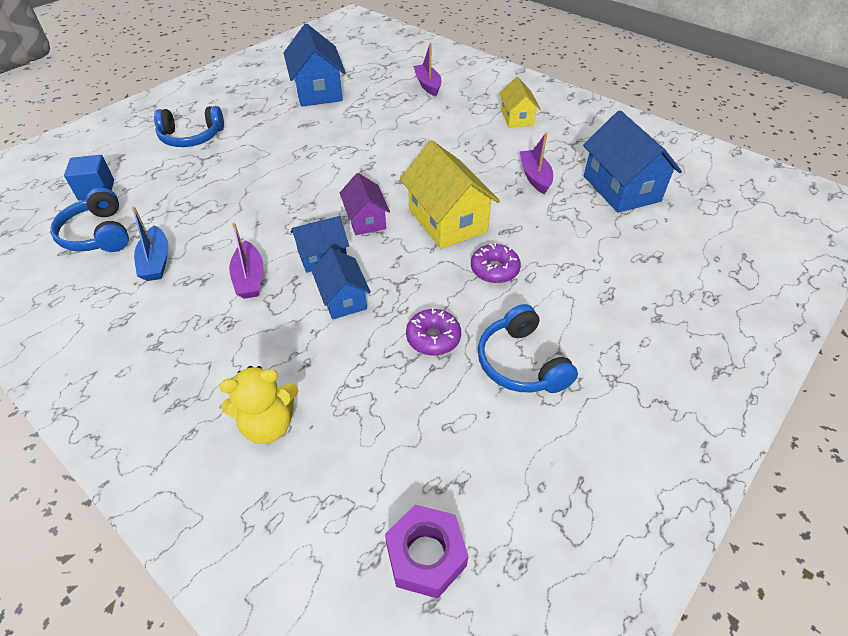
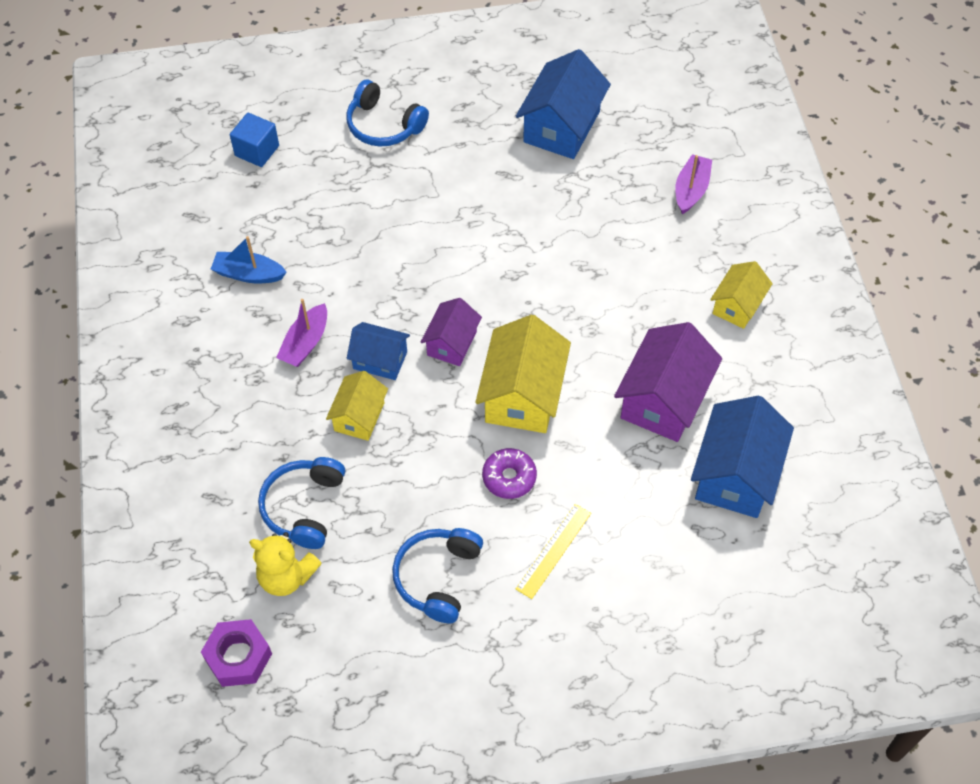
camera: 40 degrees right, 10 degrees up
blue headphones [50,187,129,252] -> blue headphones moved to [258,457,345,549]
blue boat [132,206,168,281] -> blue boat turned 75 degrees clockwise [211,236,287,283]
yellow teddy bear [219,366,298,444] -> yellow teddy bear moved to [249,532,322,596]
blue house [311,248,371,319] -> yellow house [326,371,388,441]
purple donut [406,308,461,356] -> none
purple boat [519,133,553,194] -> purple house [614,322,722,442]
none -> yellow ruler [516,504,591,599]

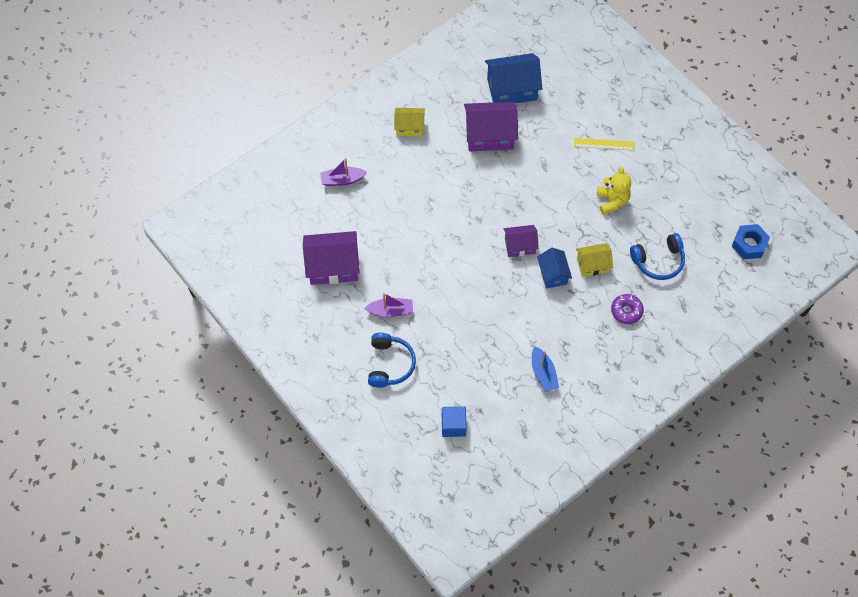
camera: 120 degrees left, 5 degrees up
purple nut [201,619,272,687] -> blue nut [732,224,770,259]
yellow teddy bear [249,532,322,596] -> yellow teddy bear moved to [597,166,631,215]
purple boat [276,299,327,367] -> purple boat moved to [364,293,413,317]
blue headphones [392,528,483,623] -> none
yellow house [475,315,571,433] -> none
purple donut [482,448,537,499] -> purple donut moved to [611,294,644,324]
blue house [516,49,611,159] -> purple house [303,231,360,285]

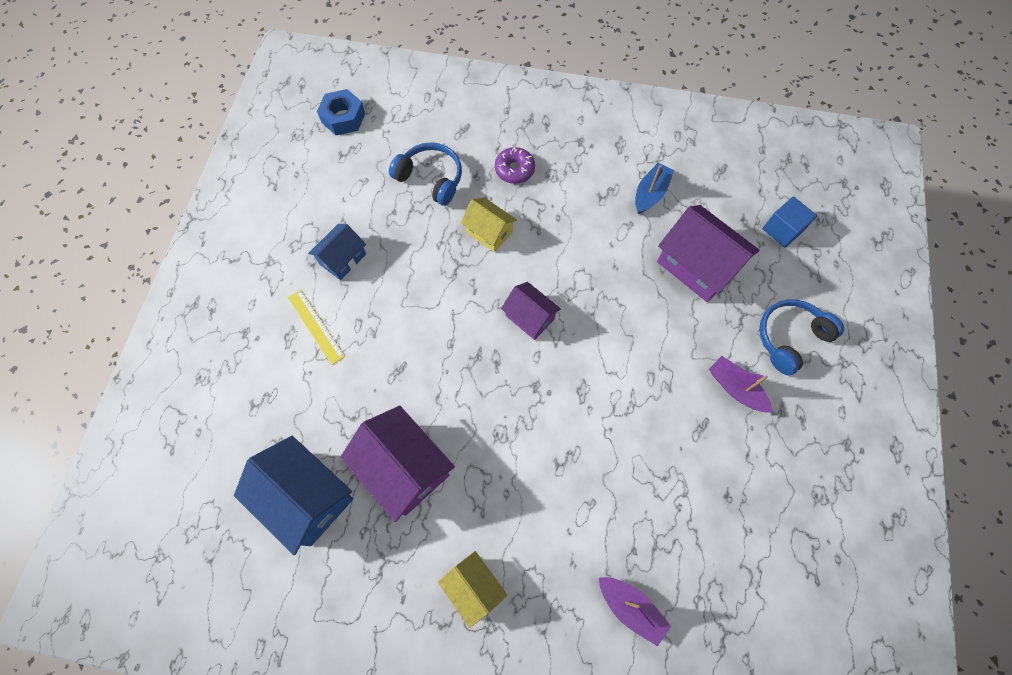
camera: 130 degrees left, 5 degrees up
purple house [303,231,360,285] -> purple house moved to [657,205,760,302]
blue house [537,248,572,288] -> blue house moved to [308,224,366,280]
yellow teddy bear [597,166,631,215] -> none

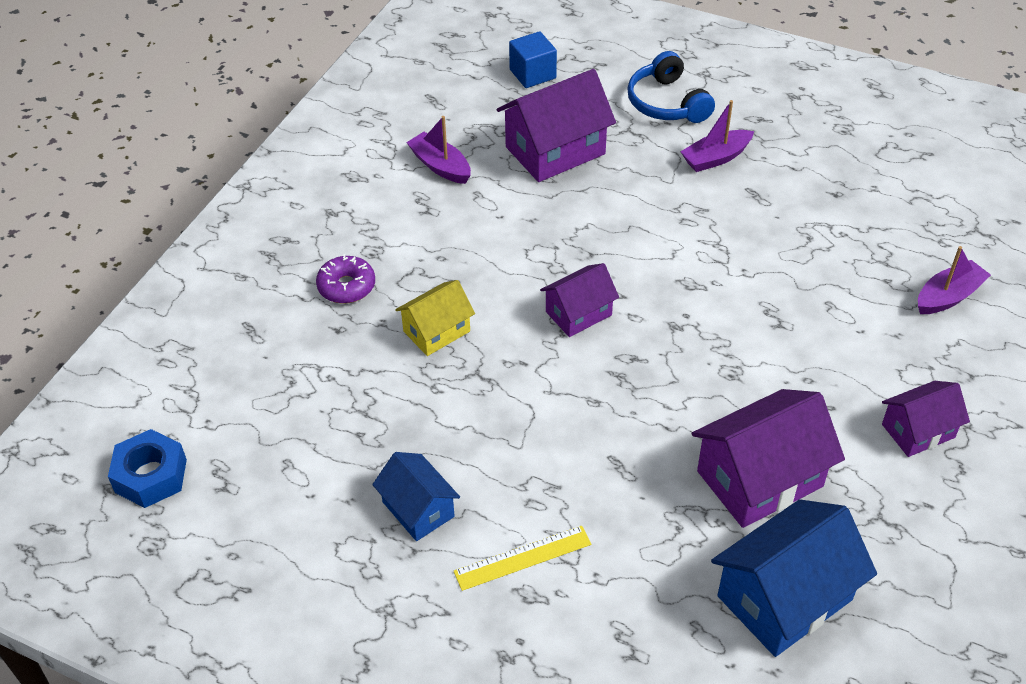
camera: 75 degrees left, 20 degrees down
blue headphones [389,142,462,206] -> none
yellow house [438,551,508,628] -> purple house [882,381,970,457]
blue boat [635,163,674,214] -> purple boat [406,116,471,184]

